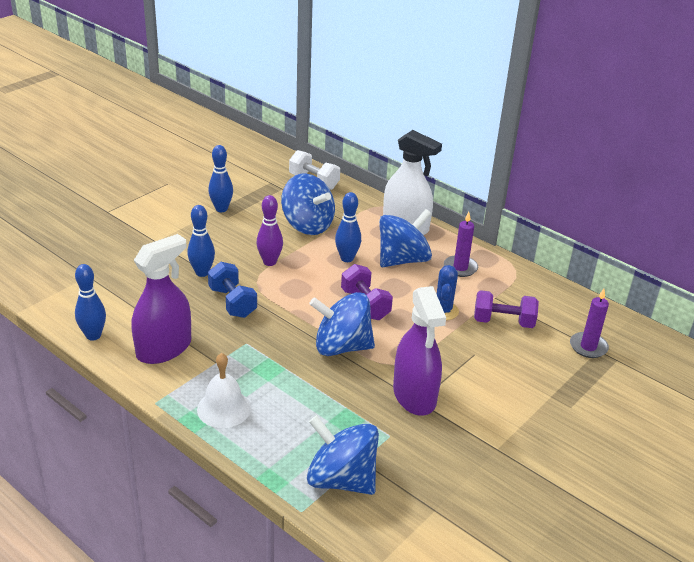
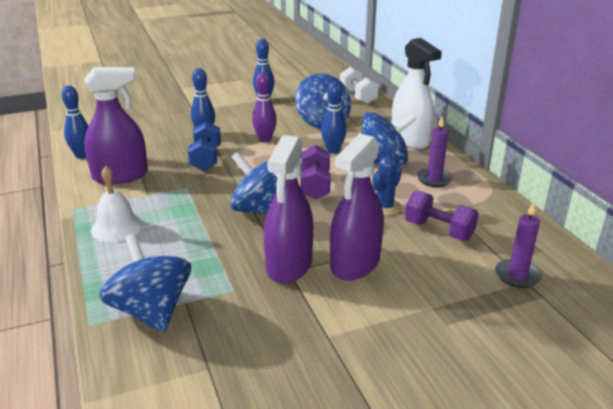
camera: 30 degrees right, 5 degrees down
none -> purple spray bottle [330,133,384,280]

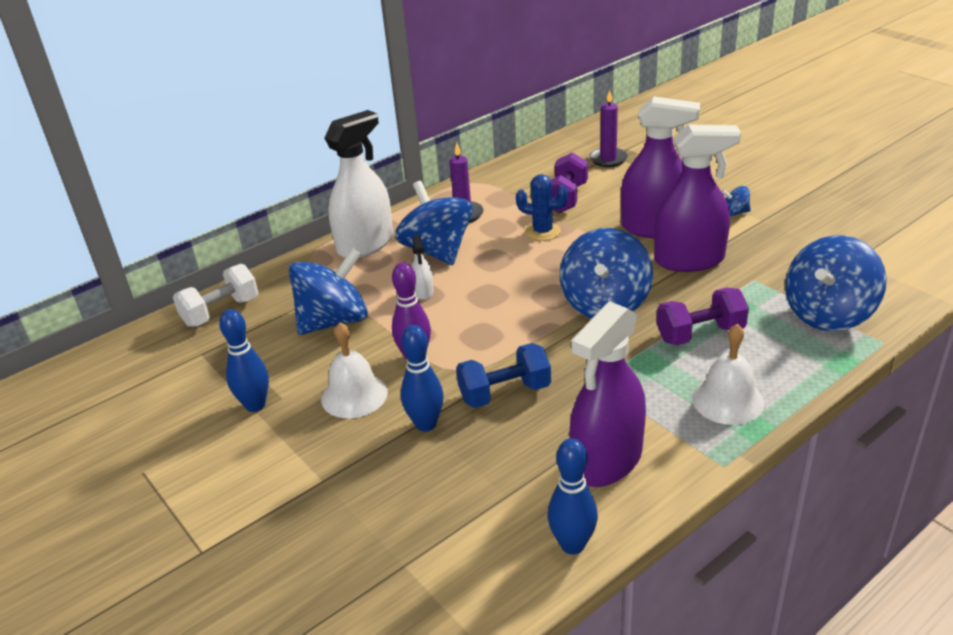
camera: 105 degrees left, 5 degrees up
purple spray bottle [84,67,148,184] -> purple spray bottle turned 105 degrees counterclockwise [570,302,646,487]
purple dumbbell [301,145,331,200] -> purple dumbbell moved to [657,288,749,345]
blue bowling pin [321,81,346,154] -> white spray bottle [412,235,434,300]
none -> white bell [321,322,388,418]
none -> blue spinning top [721,186,751,216]

